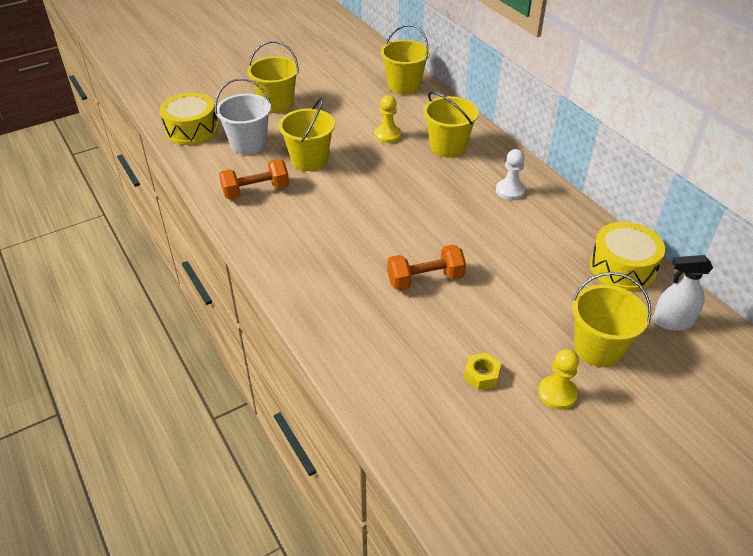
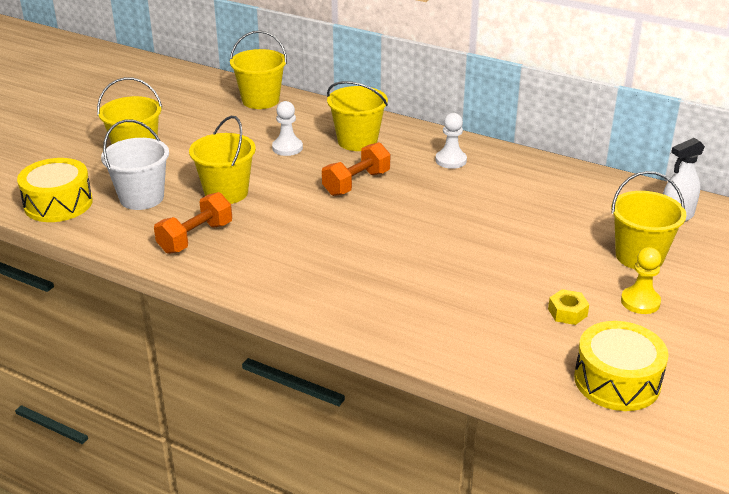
camera: 30 degrees left, 10 degrees down
yellow pawn [375,95,401,143] -> white pawn [272,101,303,156]
orange dumbbell [387,245,466,291] -> orange dumbbell moved to [322,142,390,196]
yellow drum [590,222,665,291] -> yellow drum moved to [574,321,669,411]

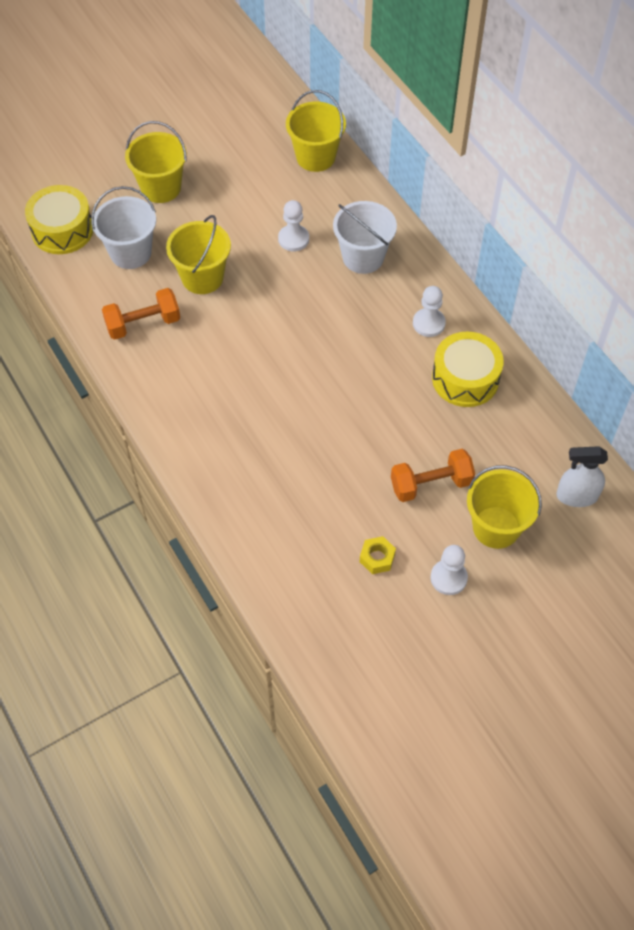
camera: 30 degrees right, 25 degrees up
orange dumbbell [322,142,390,196] -> orange dumbbell moved to [391,449,475,502]
yellow bucket [327,81,388,151] -> white bucket [333,201,397,274]
yellow drum [574,321,669,411] -> yellow drum moved to [432,332,504,407]
yellow pawn [621,247,661,314] -> white pawn [430,545,468,595]

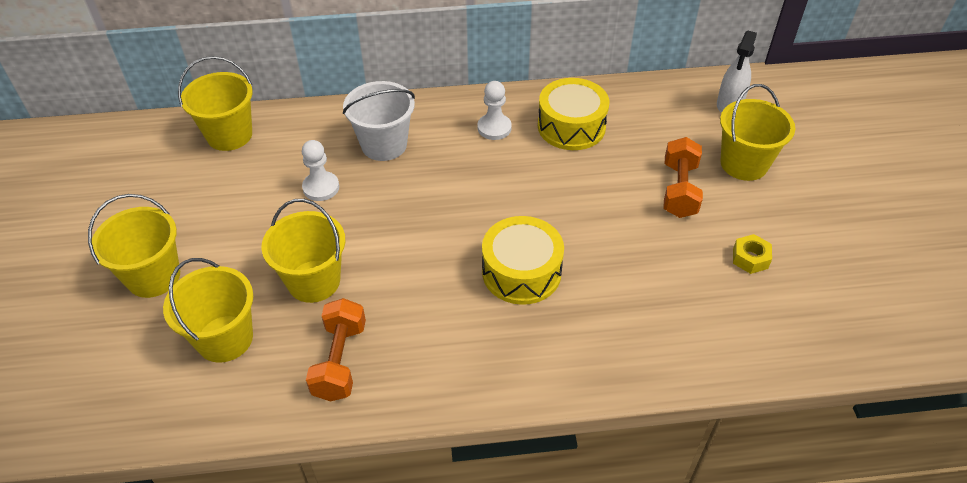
camera: 65 degrees left, 10 degrees down
yellow drum [25,185,93,254] -> yellow drum moved to [482,216,564,305]
white bucket [91,186,156,269] -> yellow bucket [163,258,253,363]
white pawn [430,545,468,595] -> none

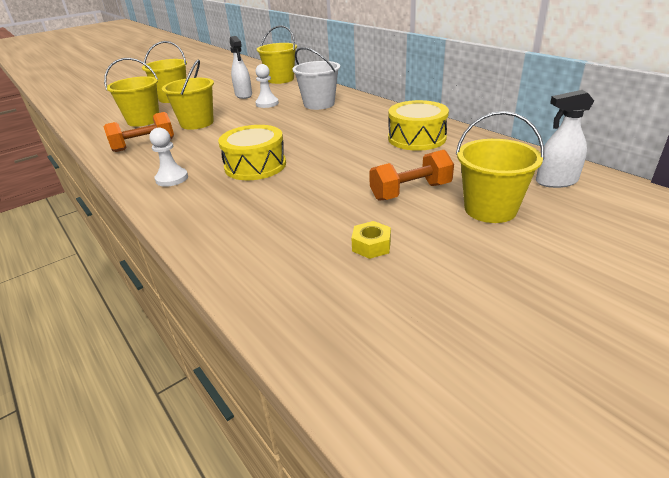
camera: 60 degrees right, 15 degrees down
white pawn [478,81,512,140] -> white pawn moved to [149,127,188,187]
none -> white spray bottle [230,36,252,99]

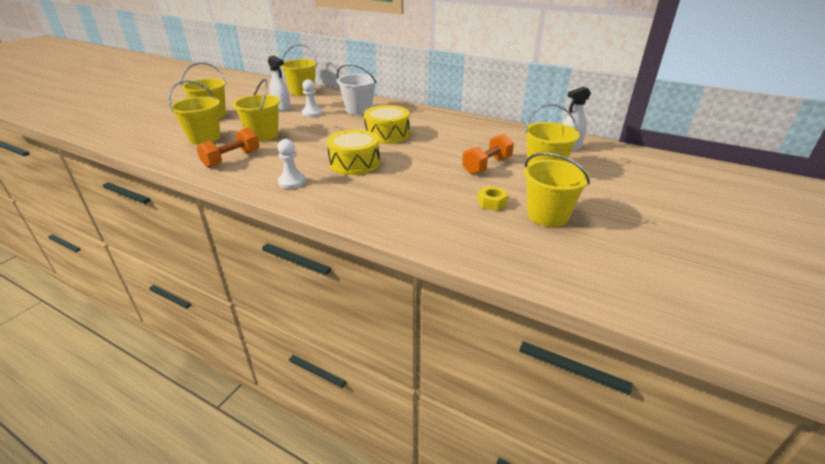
camera: 25 degrees left, 0 degrees up
yellow drum [388,100,449,151] -> yellow drum moved to [364,105,410,144]
none -> yellow bucket [524,152,590,227]

